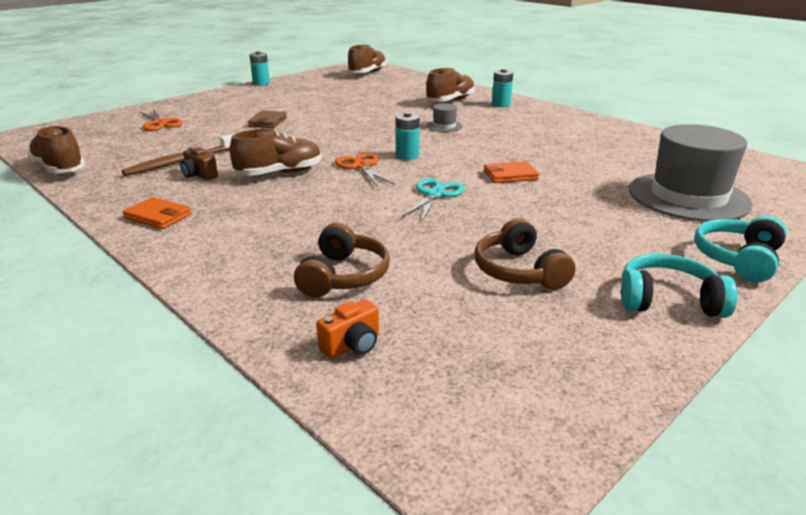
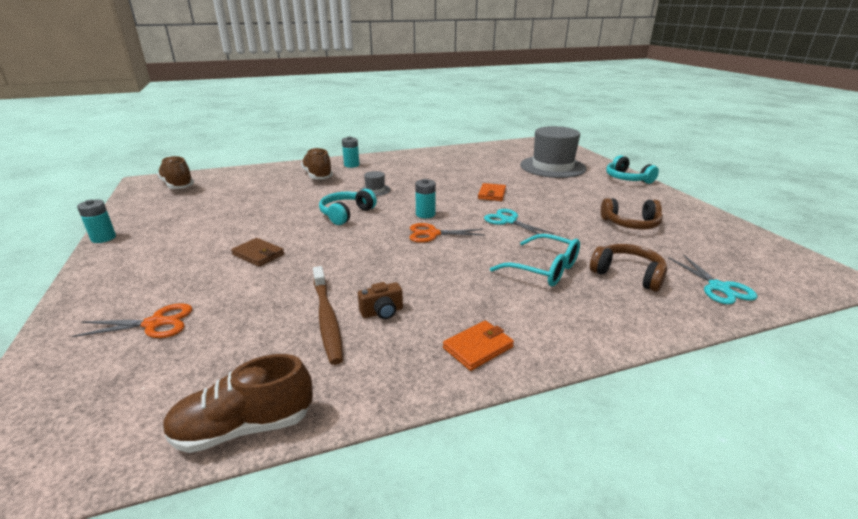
camera: 65 degrees left, 0 degrees up
brown shoe [230,129,321,176] -> none
orange camera [317,299,379,359] -> turquoise scissors [668,254,758,304]
turquoise headphones [621,254,737,318] -> turquoise headphones moved to [319,189,377,225]
none -> turquoise glasses [490,234,580,286]

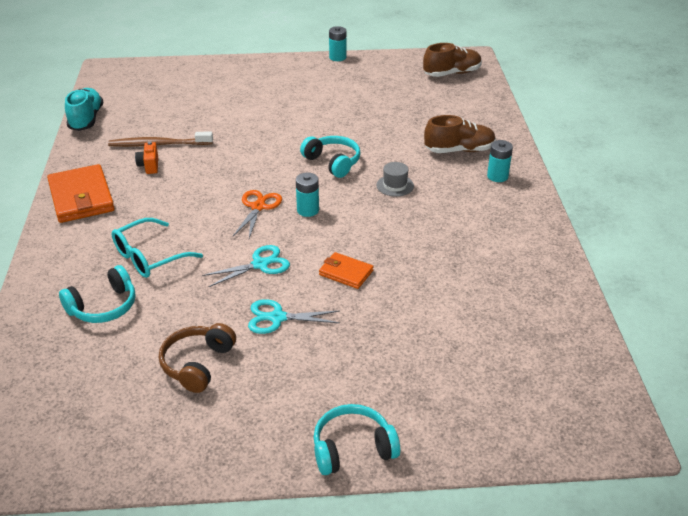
camera: 105 degrees right, 10 degrees up
orange scissors [72,303,192,338] -> none
brown shoe [163,354,313,453] -> turquoise shoe [65,88,104,131]
brown wallet [231,238,284,267] -> none
brown camera [358,282,403,319] -> orange camera [135,141,158,174]
orange wallet [443,320,514,371] -> orange wallet [47,164,115,223], size x1.82
grey hat [520,126,587,178] -> none
brown headphones [590,244,667,292] -> turquoise headphones [59,265,136,323]
turquoise scissors [668,254,758,304] -> turquoise scissors moved to [248,299,340,334]

